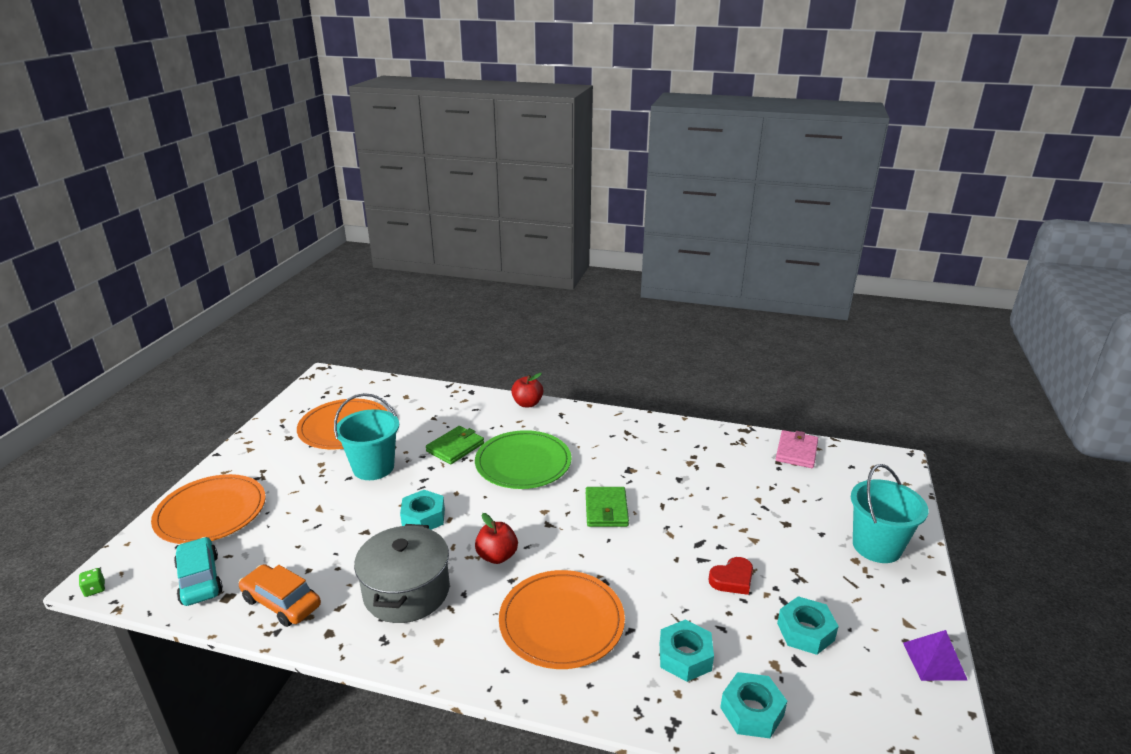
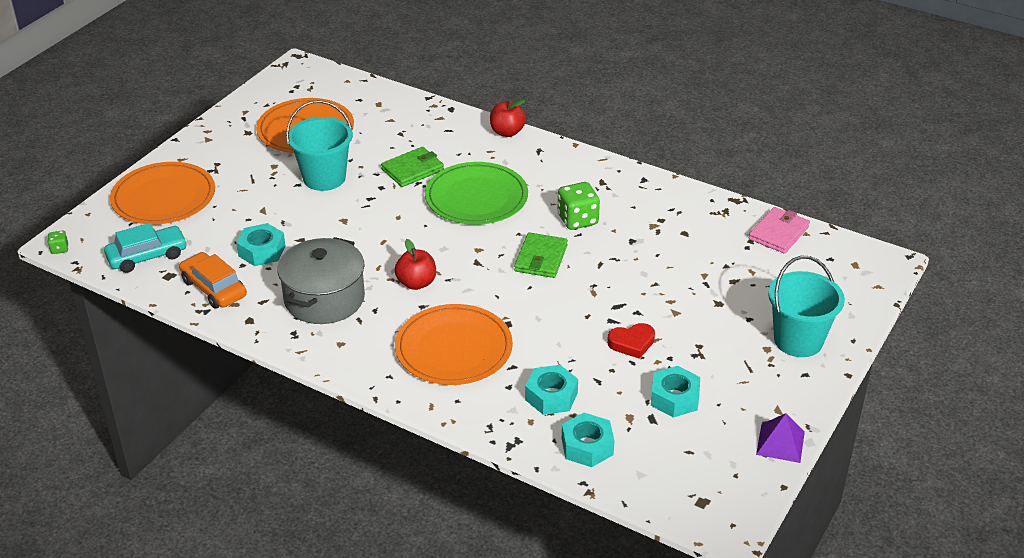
camera: 15 degrees right, 10 degrees up
turquoise car [174,537,223,606] -> turquoise car turned 75 degrees clockwise [104,223,187,273]
turquoise nut [400,490,445,530] -> turquoise nut moved to [236,223,285,266]
none -> green dice [557,182,600,230]

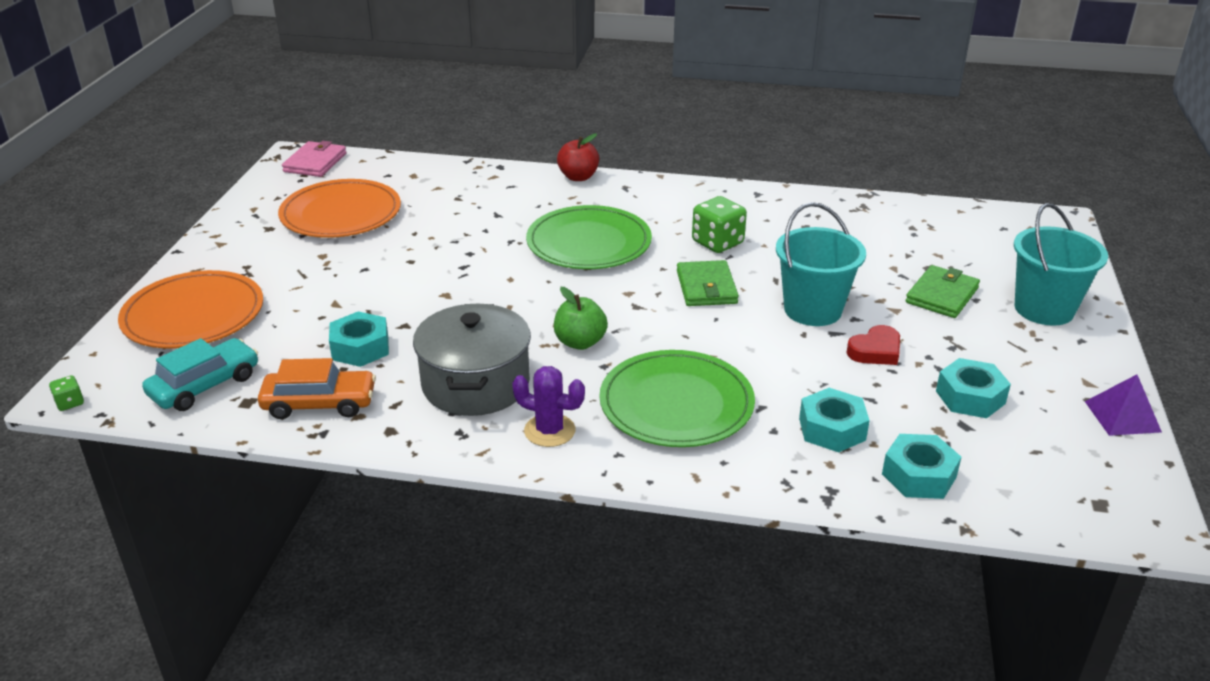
camera: 20 degrees left, 5 degrees down
orange car [179,252,247,309] -> orange car turned 150 degrees clockwise [258,358,376,419]
turquoise bucket [286,100,353,191] -> turquoise bucket moved to [776,202,866,326]
green wallet [381,147,444,187] -> green wallet moved to [906,265,980,318]
red apple [395,239,436,290] -> green apple [554,287,608,350]
orange plate [395,304,513,385] -> green plate [599,350,755,447]
pink wallet [749,207,810,254] -> pink wallet moved to [282,141,346,177]
none -> purple cactus [512,366,585,447]

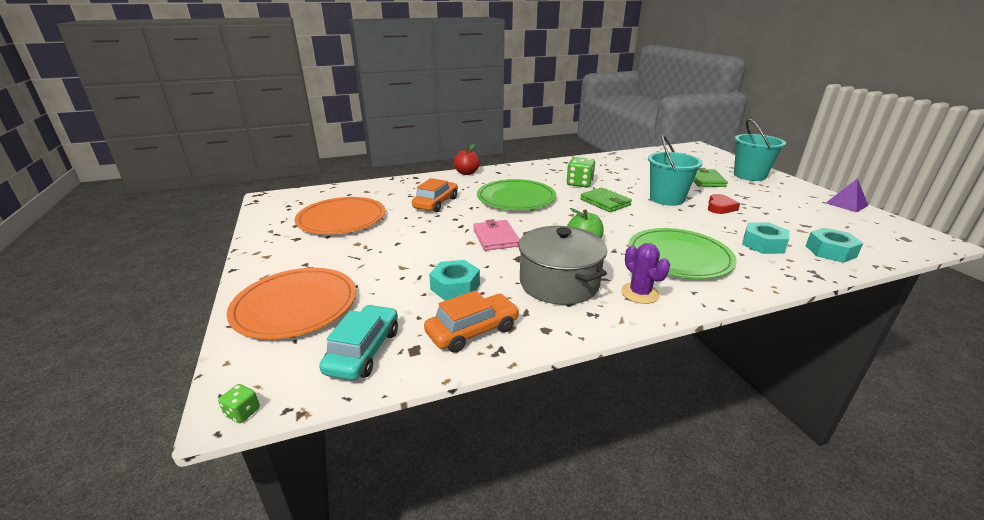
camera: 30 degrees left, 5 degrees down
pink wallet [282,141,346,177] -> pink wallet moved to [473,219,520,251]
purple cactus [512,366,585,447] -> purple cactus turned 75 degrees clockwise [621,243,670,304]
turquoise nut [936,358,1011,418] -> none
none -> orange car [412,178,458,212]

